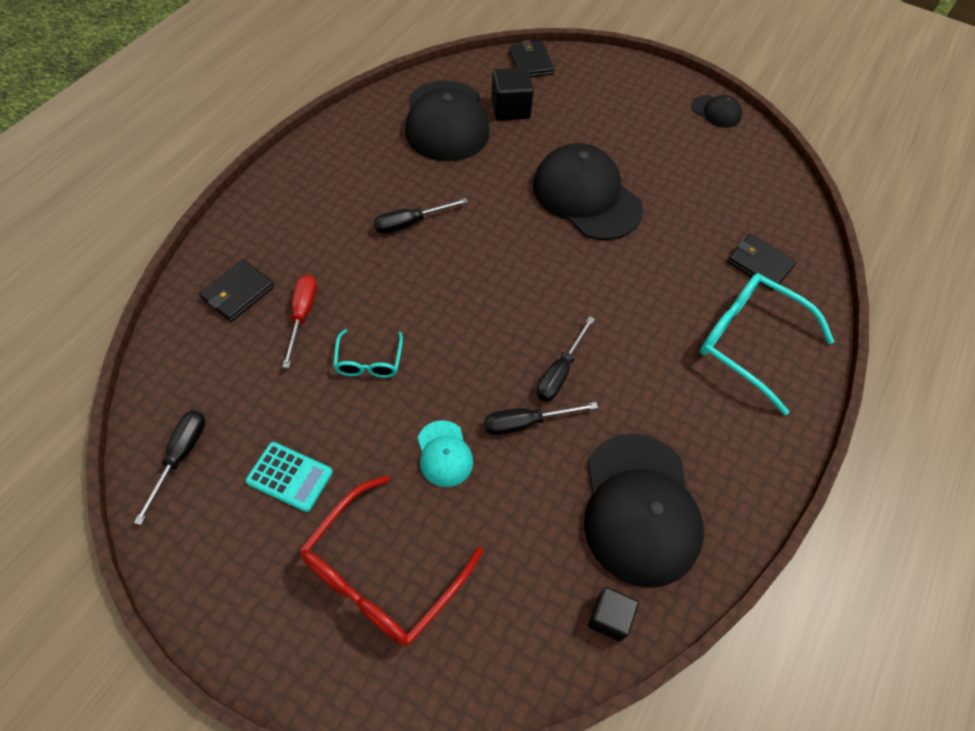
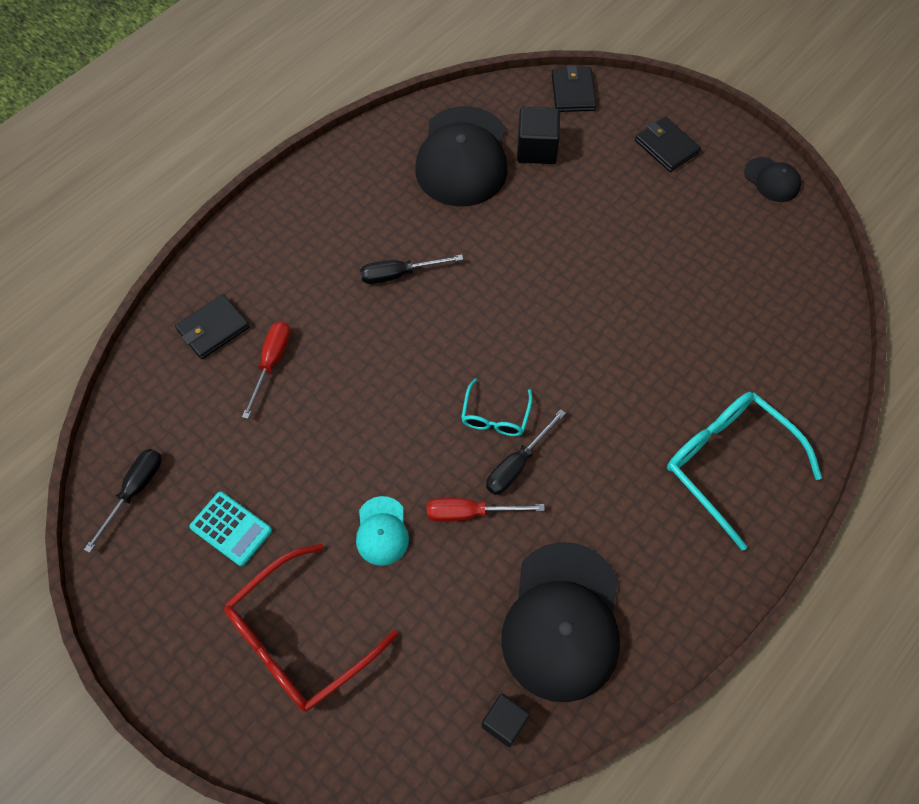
camera: 15 degrees right, 5 degrees up
turquoise glasses [333,329,403,378] -> turquoise glasses moved to [461,378,533,436]
black screwdriver [484,402,598,435] -> red screwdriver [427,498,545,522]
black cap [533,143,643,240] -> none
black wallet [727,234,797,291] -> black wallet moved to [635,116,701,172]

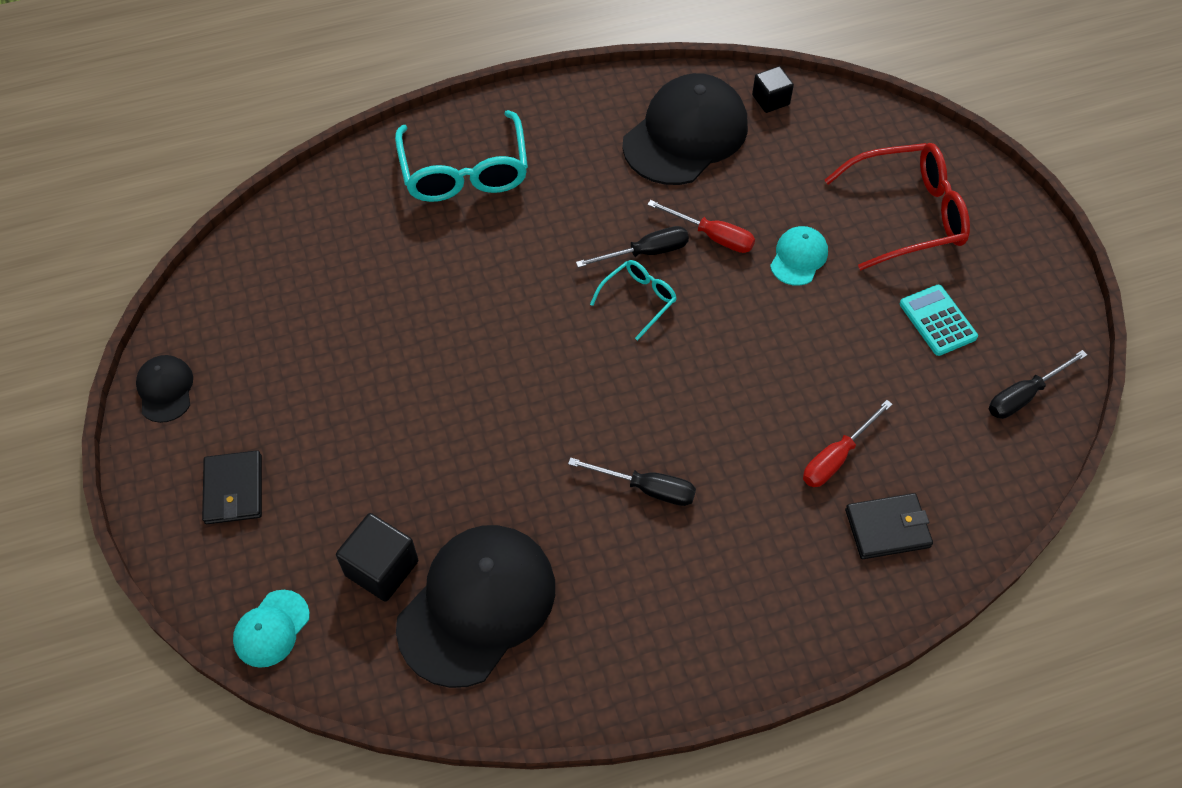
camera: 150 degrees left, 5 degrees down
black wallet [552,65,597,112] -> turquoise cap [233,590,310,668]

